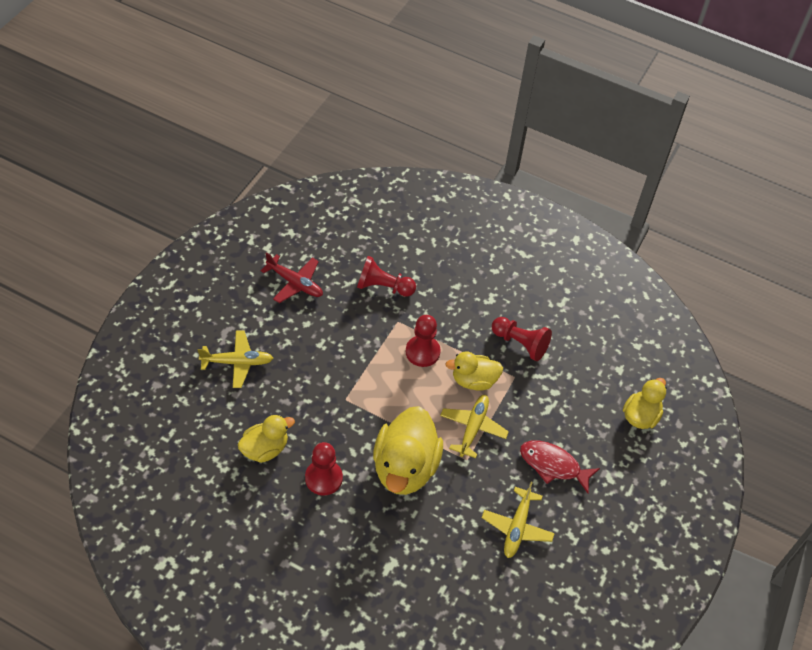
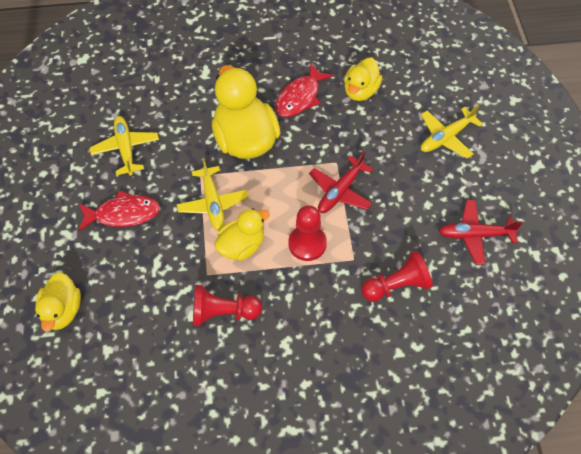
camera: 150 degrees right, 5 degrees up
red pawn [305,442,343,495] -> red fish [275,63,334,117]
none -> red plane [309,152,373,213]

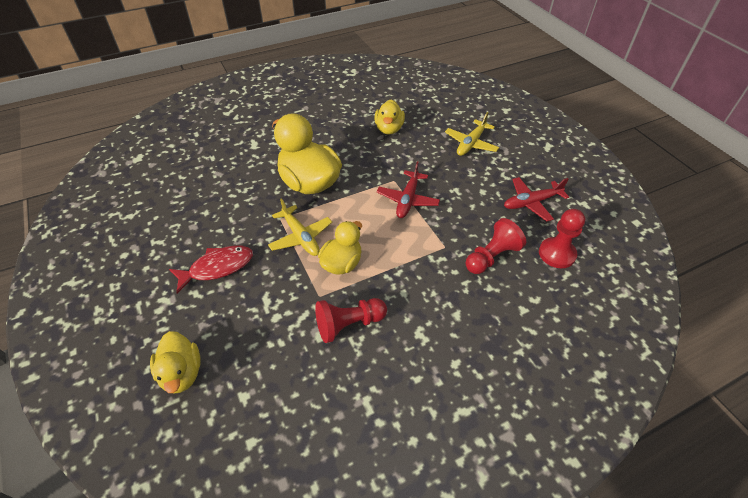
camera: 20 degrees left, 10 degrees down
yellow plane [90,116,159,176] -> none
red fish [275,63,334,117] -> none
red pawn [289,205,327,261] -> red pawn moved to [539,209,585,268]

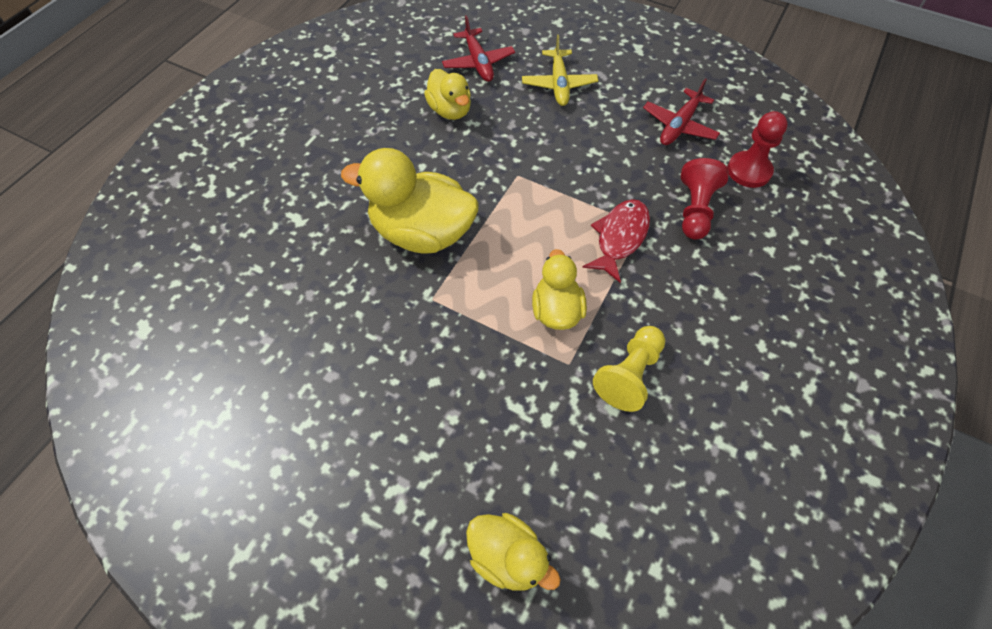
camera: 35 degrees left, 10 degrees up
red fish [169,245,253,293] -> red fish moved to [582,199,650,283]
yellow plane [268,198,332,256] -> none
red pawn [315,298,387,343] -> yellow pawn [593,326,665,412]
red plane [377,161,440,218] -> red plane moved to [442,15,515,82]

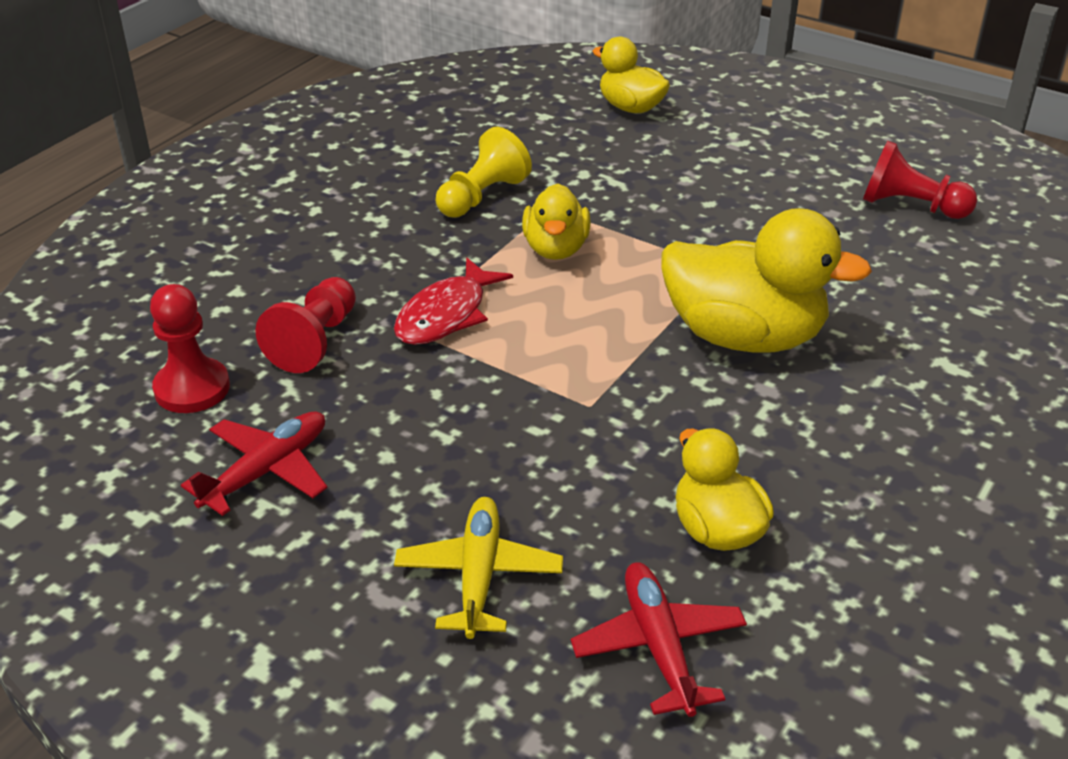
camera: 175 degrees left, 20 degrees down
none -> red pawn [863,141,977,219]

